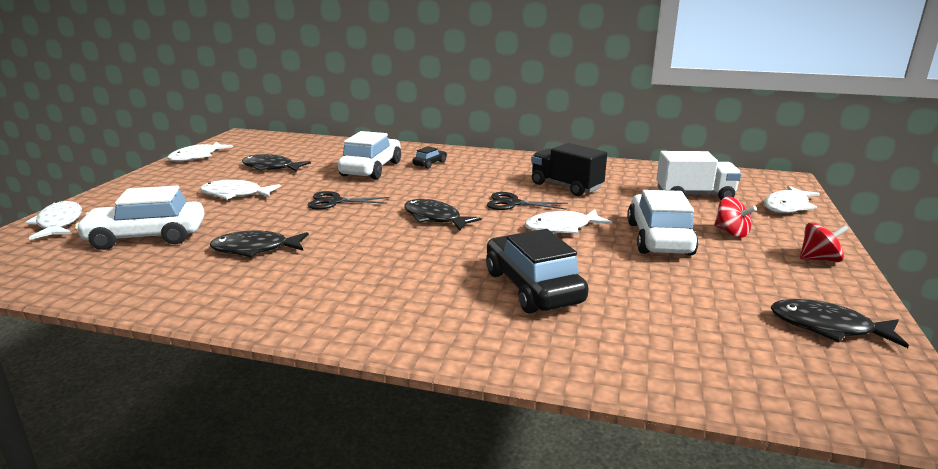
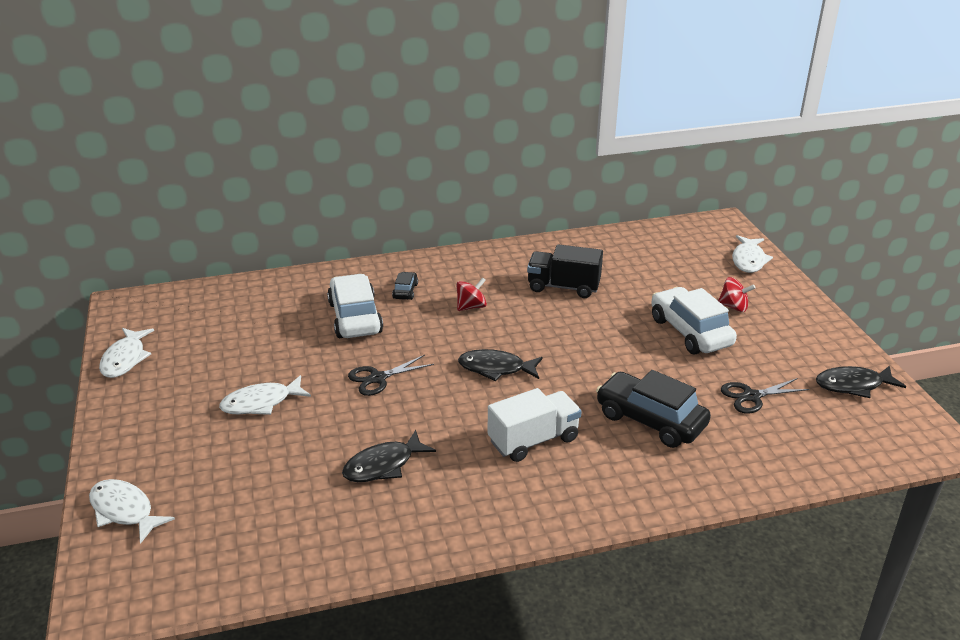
camera: 30 degrees left, 10 degrees up
white car [75,185,204,250] -> none
black fish [242,154,311,172] -> none
black scissors [487,192,568,210] -> black scissors moved to [721,378,810,413]
white fish [524,210,612,234] -> none
white truck [656,151,742,200] -> white truck moved to [488,388,582,462]
red spinning top [800,223,849,262] -> red spinning top moved to [456,277,487,311]

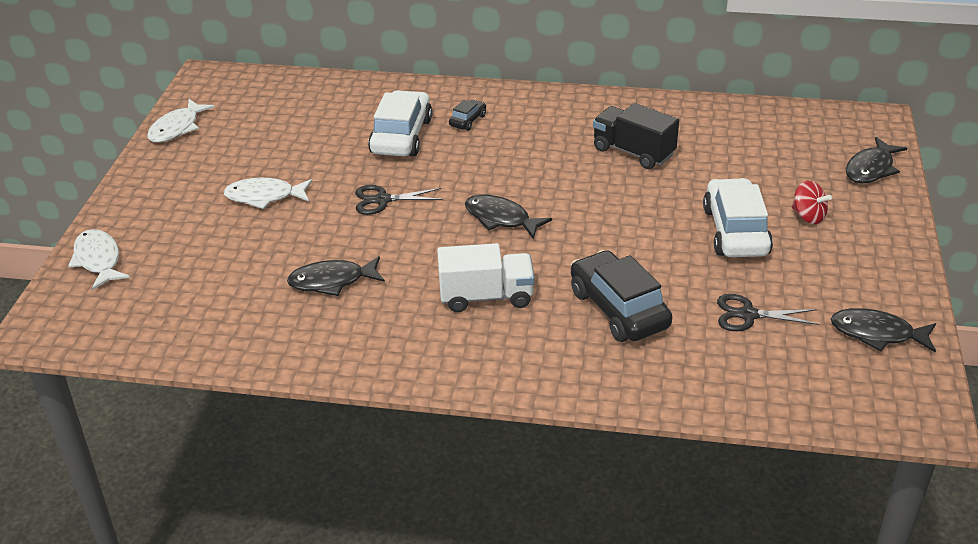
camera: 25 degrees right, 5 degrees up
red spinning top [456,277,487,311] -> none
white fish [732,235,773,273] -> black fish [846,137,907,183]

